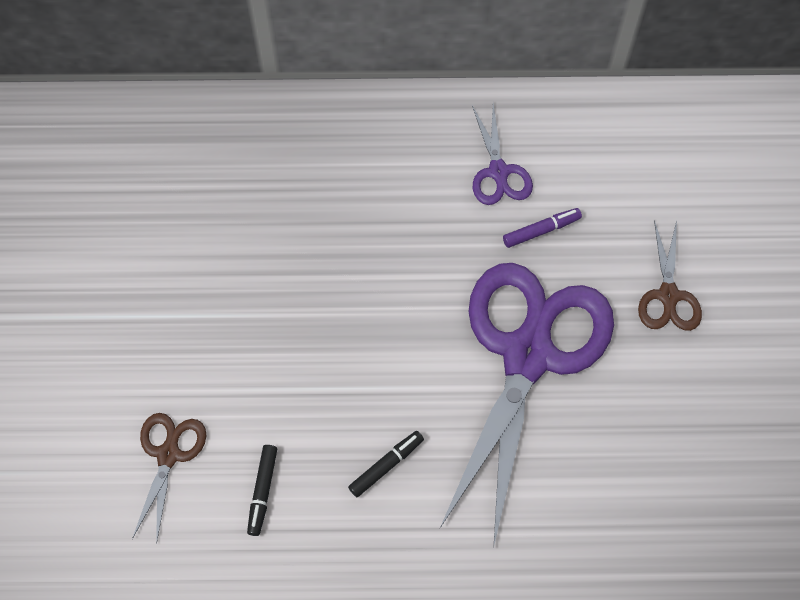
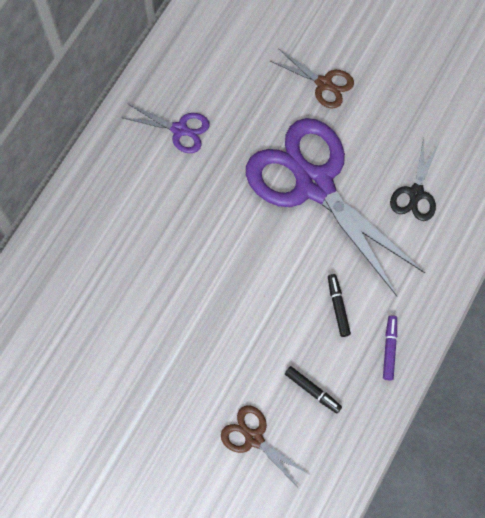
camera: 60 degrees left, 5 degrees up
purple marker [503,208,582,248] -> purple marker moved to [383,316,397,380]
none -> black scissors [390,138,439,221]

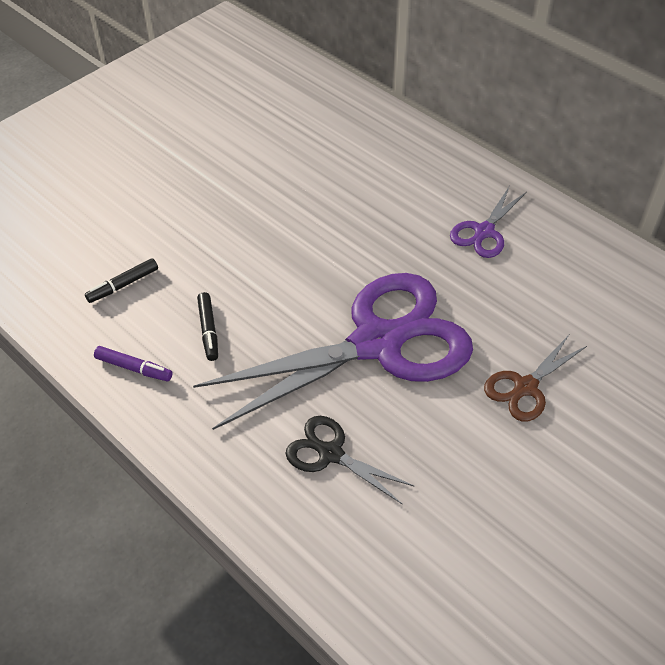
camera: 105 degrees right, 20 degrees down
brown scissors [221,405,310,487] -> none
black marker [328,274,351,337] -> black marker turned 75 degrees clockwise [197,292,218,361]

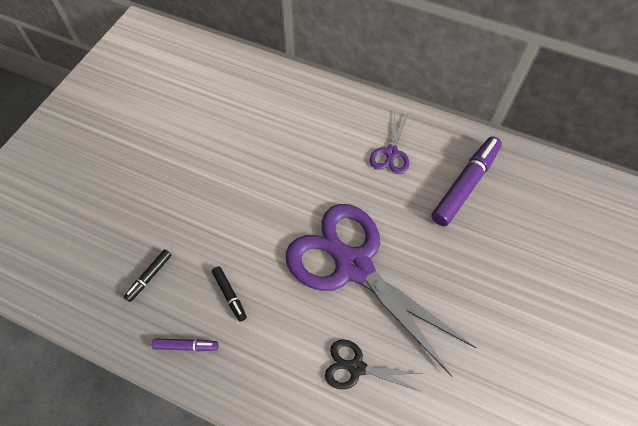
camera: 20 degrees left, 10 degrees up
purple scissors [193,273,473,430] -> purple scissors turned 90 degrees counterclockwise [286,204,476,377]
brown scissors [484,335,587,422] -> none
none -> purple marker [431,136,502,226]

